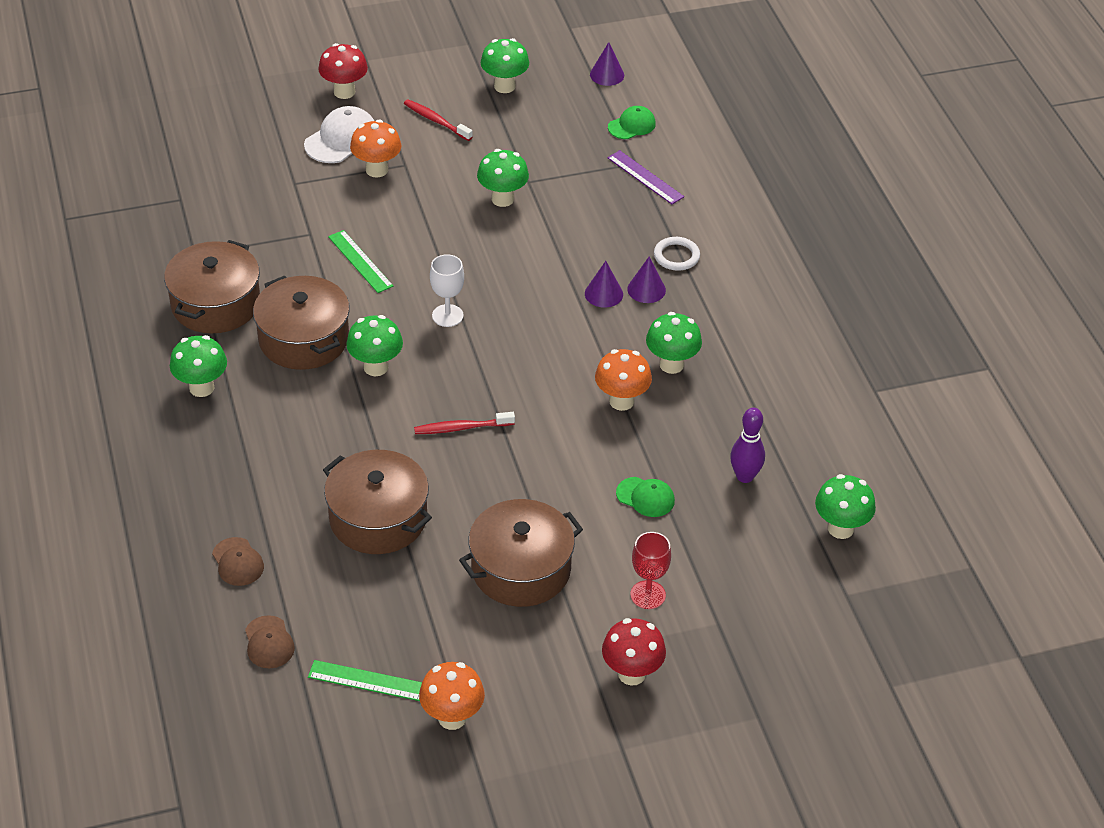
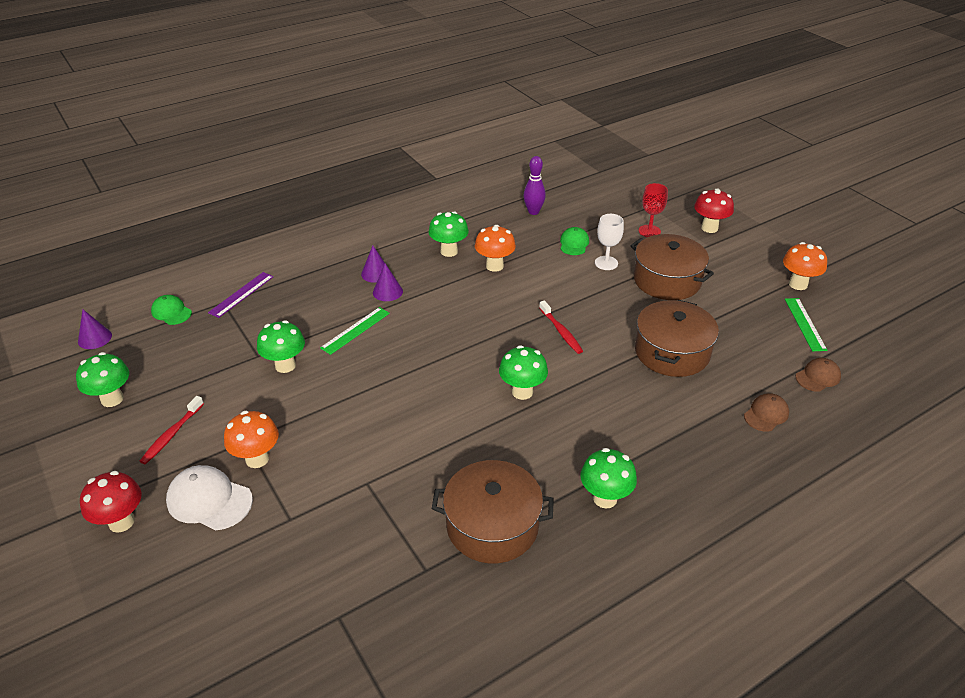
camera: 105 degrees left, 5 degrees down
brown pot [253,275,350,370] -> none
green ruler [328,230,393,293] -> green ruler moved to [320,307,390,355]
white goblet [430,254,464,327] -> white goblet moved to [595,214,624,270]
white ring [654,237,700,271] -> none
green mushroom [815,474,876,539] -> none

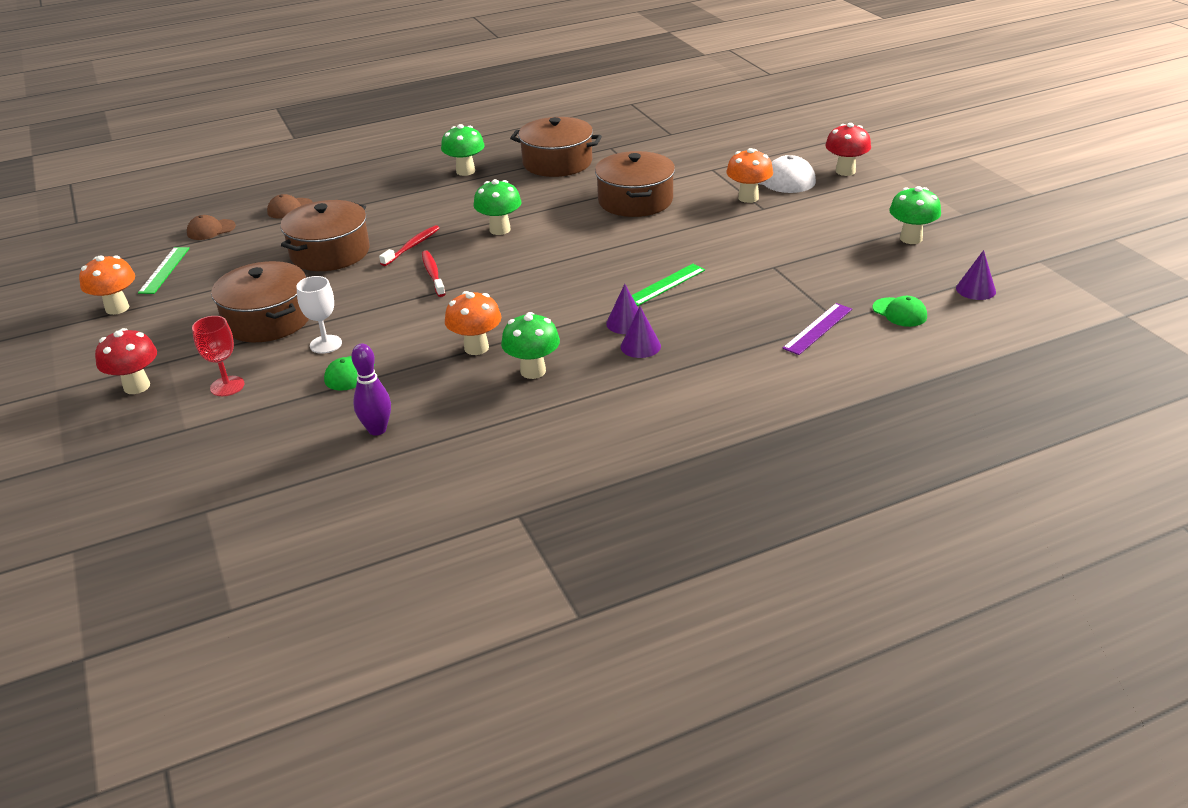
camera: 170 degrees left, 5 degrees down
red toothbrush [140,396,204,464] -> red toothbrush moved to [379,225,440,266]
green mushroom [257,320,305,373] -> none
none -> brown pot [595,151,675,217]

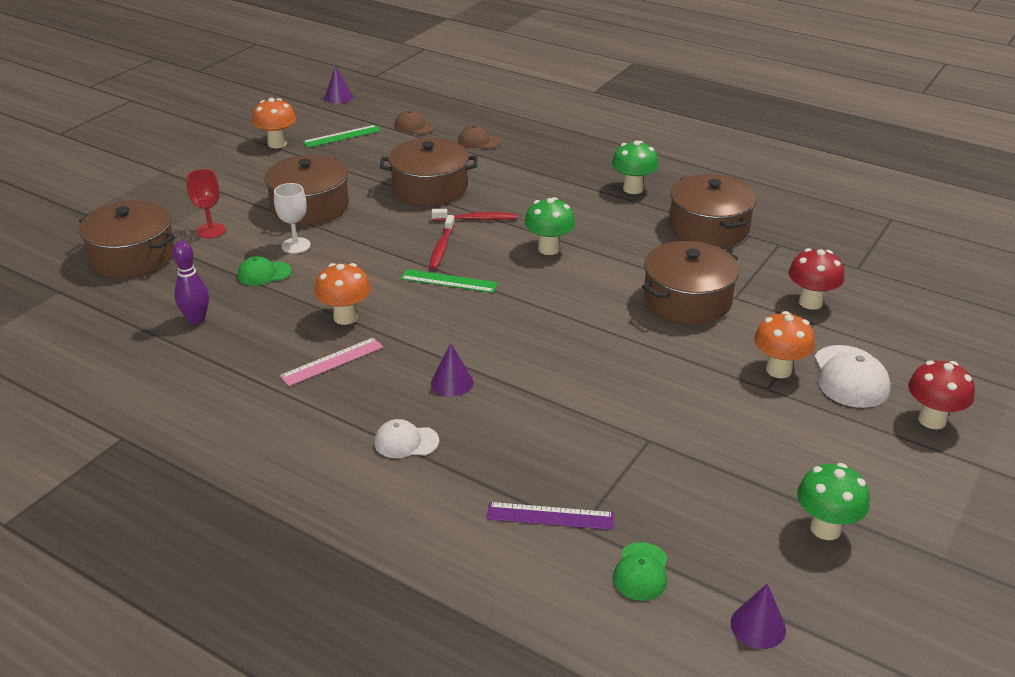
camera: 55 degrees right, 0 degrees up
red mushroom [95,328,157,394] -> red mushroom moved to [788,248,844,310]
red toothbrush [422,251,445,297] -> red toothbrush turned 150 degrees clockwise [429,215,455,270]
green mushroom [501,312,560,379] -> pink ruler [280,337,383,386]
purple cone [621,306,661,358] -> purple cone moved to [324,66,353,104]
green ruler [632,264,705,306] -> green ruler moved to [401,269,498,293]
none -> brown pot [79,200,175,278]
none -> white cap [374,419,439,458]

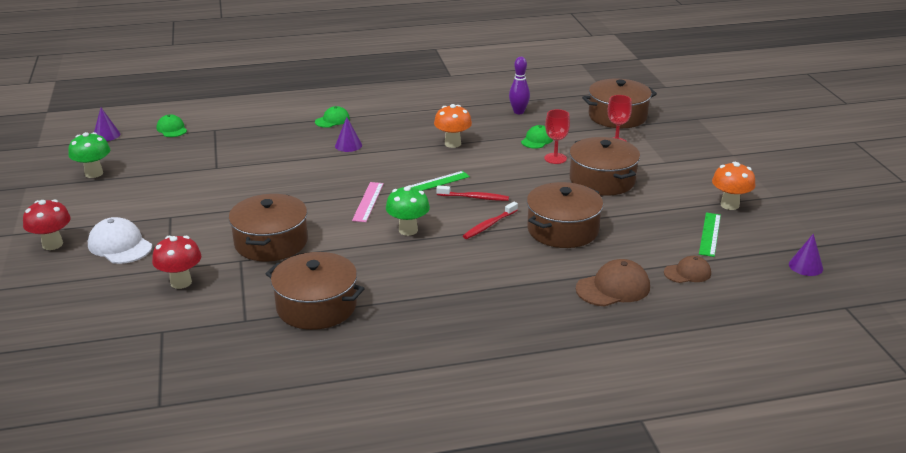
camera: 135 degrees right, 5 degrees down
white goblet [274,183,311,254] -> red goblet [544,109,570,164]
pink ruler [280,337,383,386] -> pink ruler moved to [352,182,384,222]
white cap [374,419,439,458] -> green cap [315,106,350,128]
red toothbrush [429,215,455,270] -> red toothbrush turned 135 degrees clockwise [436,185,509,201]
brown cap [458,125,501,149] -> brown cap [576,259,650,307], size x1.58
purple ruler [486,502,614,530] -> none
green mushroom [612,141,659,194] -> none
orange mushroom [754,311,815,378] -> none

